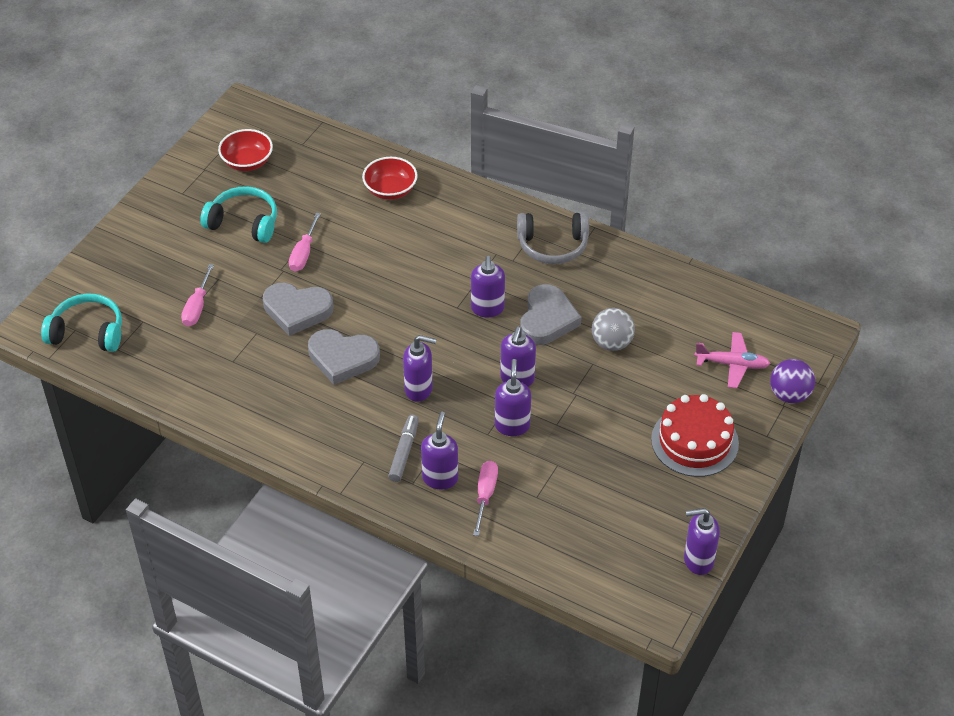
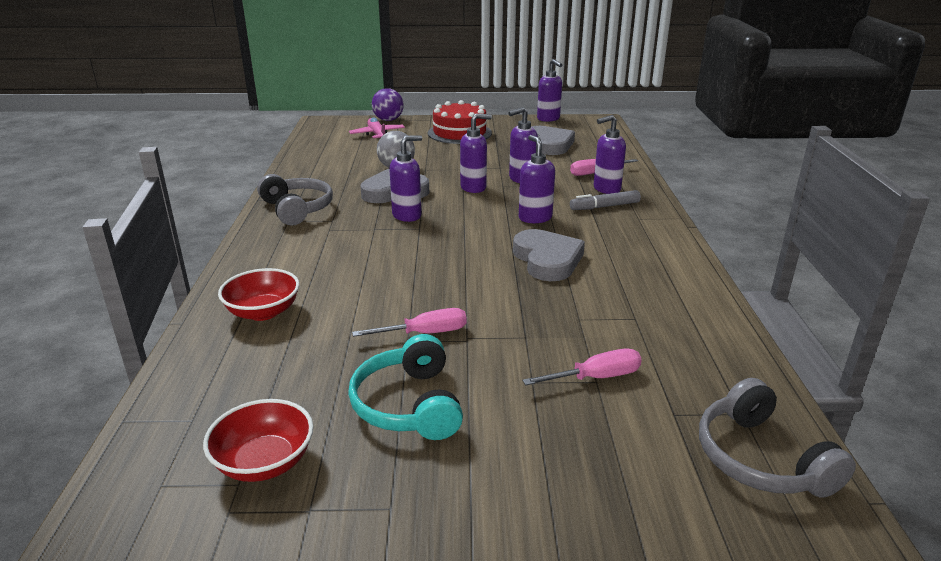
camera: 120 degrees left, 20 degrees down
turquoise headphones [41,294,122,352] -> grey headphones [699,378,856,498]
grey heart [263,283,333,336] -> grey heart moved to [531,126,575,155]

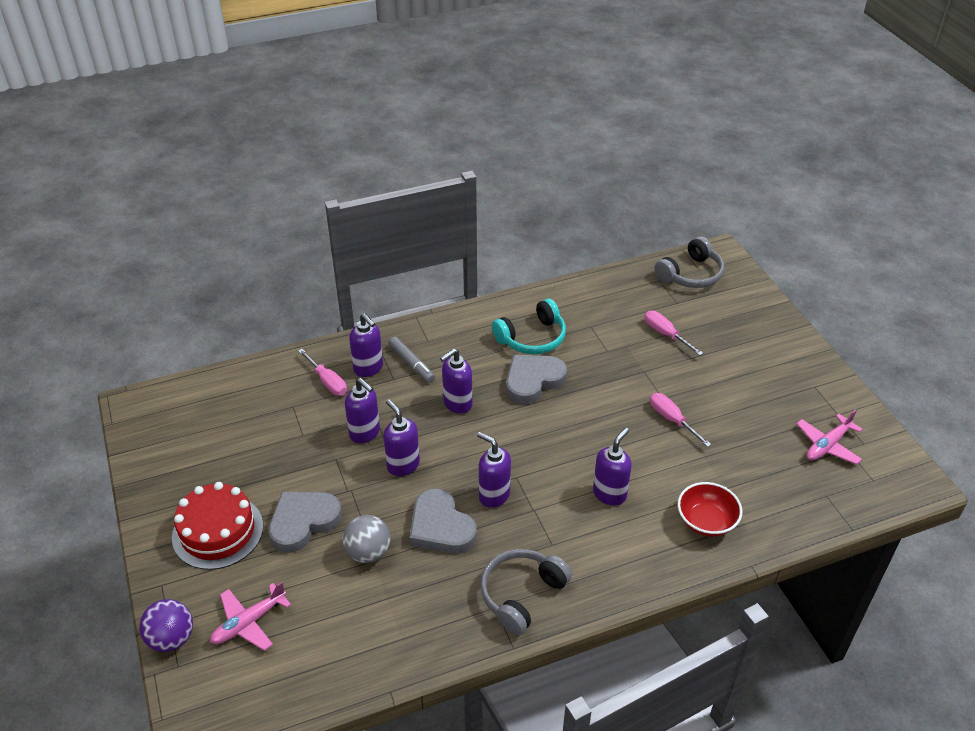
camera: 110 degrees left, 15 degrees up
red bowl [203,399,313,482] -> pink plane [796,410,863,465]
turquoise headphones [348,334,463,440] -> turquoise headphones moved to [492,299,566,354]
grey heart [531,126,575,155] -> grey heart moved to [268,492,342,553]
purple soap dispenser [537,59,562,122] -> purple soap dispenser moved to [593,428,632,506]

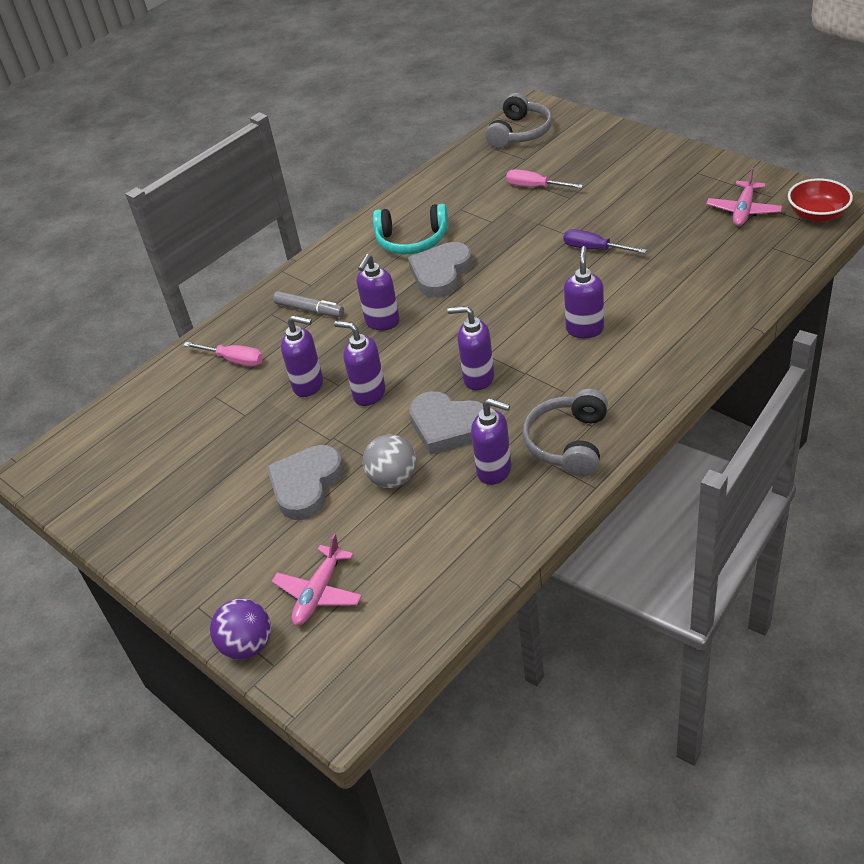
camera: 20 degrees left, 0 degrees up
red cake [172,482,263,570] -> none
purple soap dispenser [349,313,383,377] -> purple soap dispenser moved to [471,398,512,485]
turquoise headphones [492,299,566,354] -> turquoise headphones turned 60 degrees clockwise [373,204,449,254]
pink screwdriver [650,393,711,447] -> purple screwdriver [563,229,647,254]
red bowl [678,482,742,537] -> red bowl moved to [788,178,853,222]

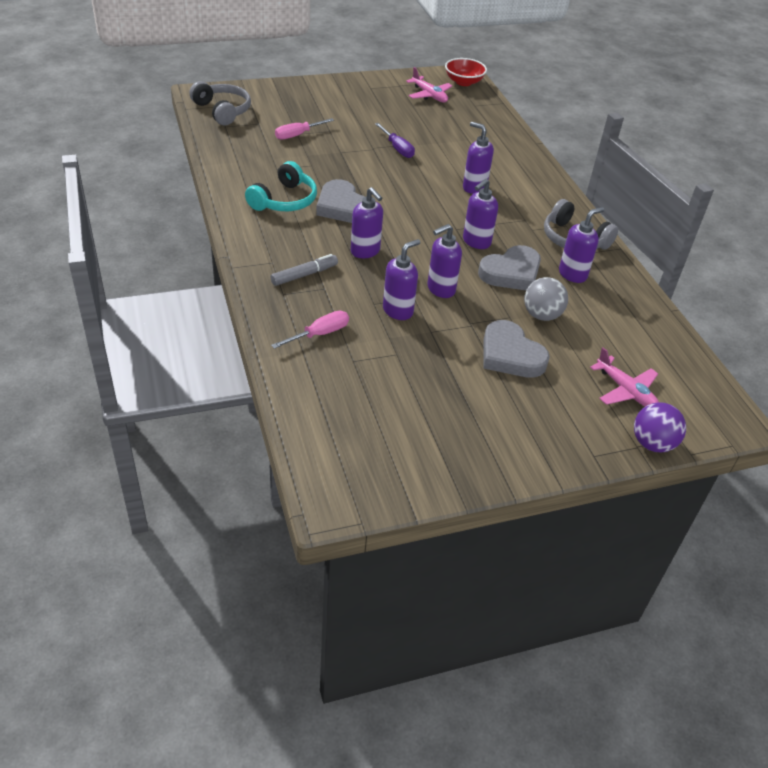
camera: 70 degrees left, 0 degrees up
purple screwdriver [563,229,647,254] -> purple screwdriver turned 90 degrees counterclockwise [375,123,415,158]

